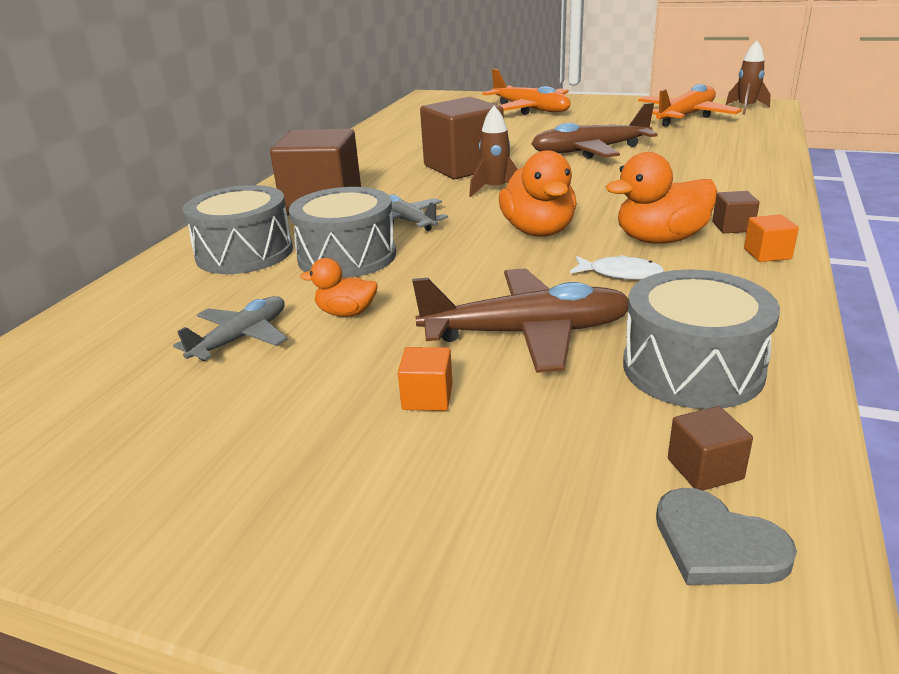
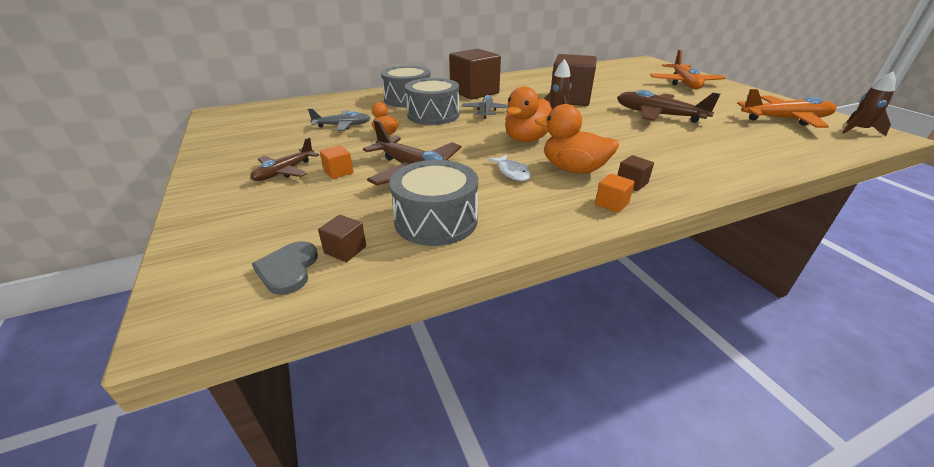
camera: 45 degrees right, 5 degrees up
none -> brown plane [250,138,319,181]

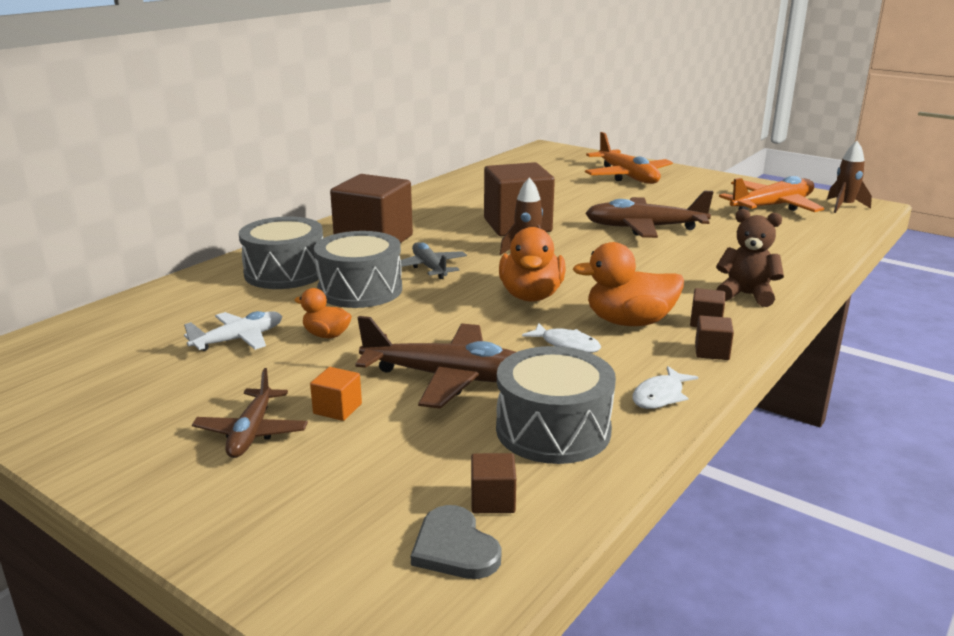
camera: 30 degrees left, 10 degrees down
grey plane [308,108,370,131] -> white plane [184,311,282,351]
orange cube [595,173,635,213] -> brown cube [695,315,734,360]
none -> white fish [632,366,698,409]
none -> brown teddy bear [716,209,784,307]

